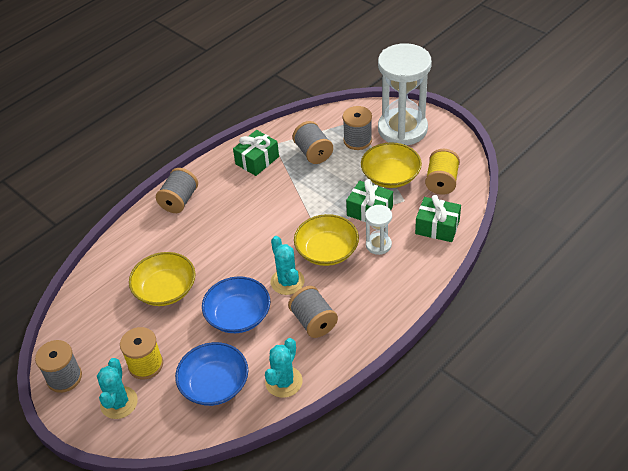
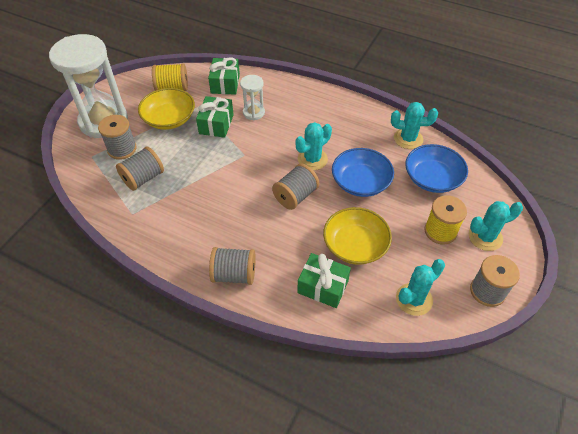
camera: 110 degrees left, 5 degrees up
green gift [233,130,279,176] -> green gift moved to [297,253,351,308]
grey spool [288,286,338,338] -> grey spool moved to [272,164,319,210]
yellow bowl [294,214,359,266] -> none
none -> turquoise cactus [396,259,445,316]

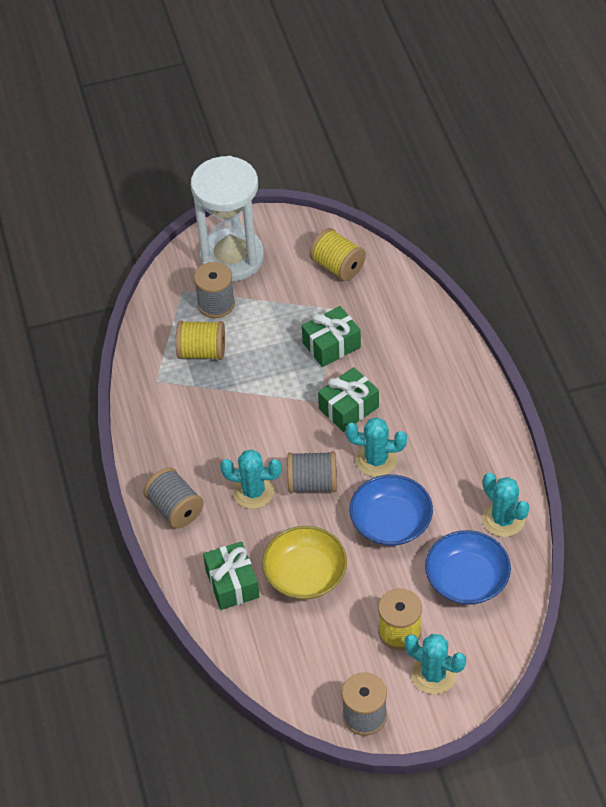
camera: 50 degrees right, 0 degrees up
grey spool [116,146,164,191] -> yellow spool [176,320,225,360]
yellow bowl [138,88,195,130] -> none
green gift [208,57,240,95] -> green gift moved to [318,367,379,432]
white hourglass [240,75,265,120] -> none
turquoise cactus [396,259,445,316] -> turquoise cactus moved to [220,449,282,509]

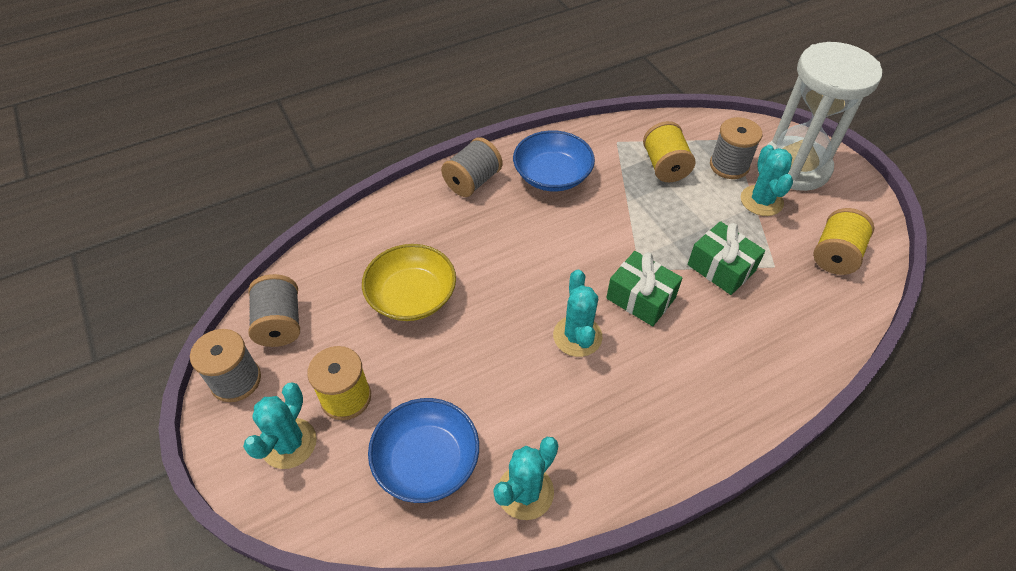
camera: 75 degrees right, 0 degrees up
green gift [203,541,259,610] -> none
turquoise cactus [220,449,282,509] -> turquoise cactus moved to [741,145,793,216]
grey spool [287,451,337,493] -> grey spool moved to [248,274,300,347]
blue bowl [350,475,433,546] -> blue bowl moved to [513,130,595,192]

